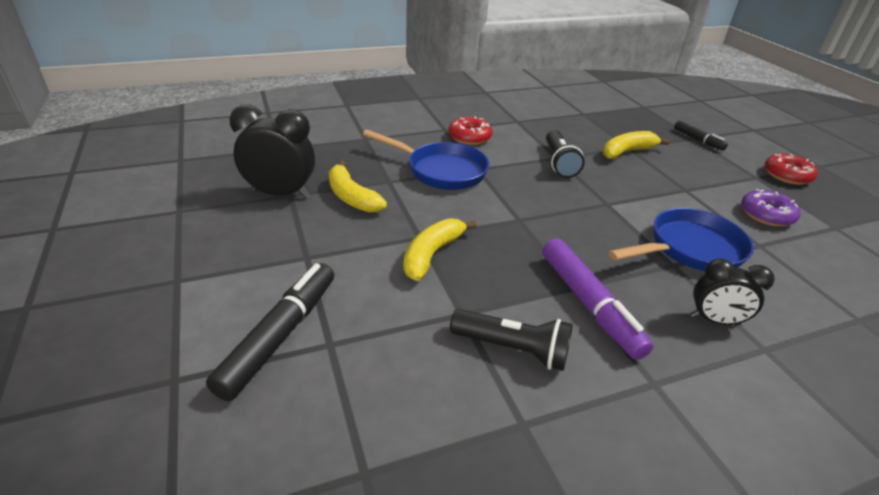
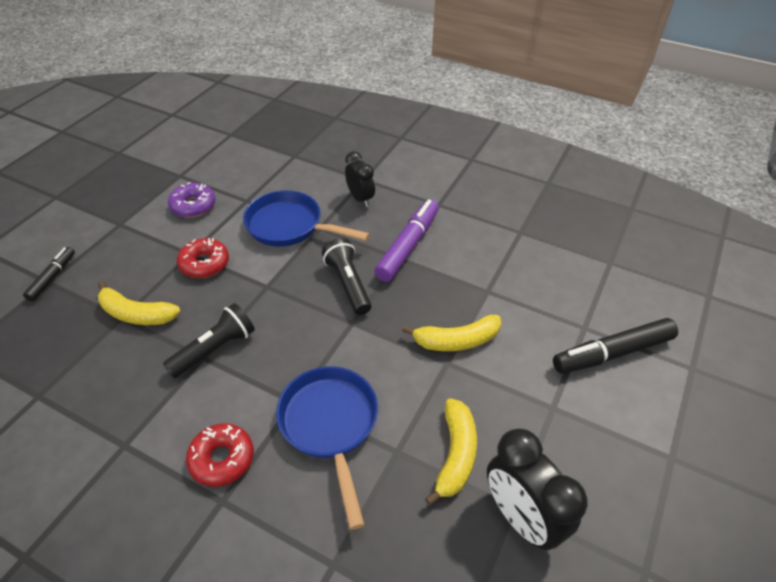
camera: 130 degrees left, 10 degrees up
black flashlight [450,309,573,371] -> black flashlight moved to [322,238,372,315]
red donut [765,154,818,185] -> red donut moved to [177,238,229,278]

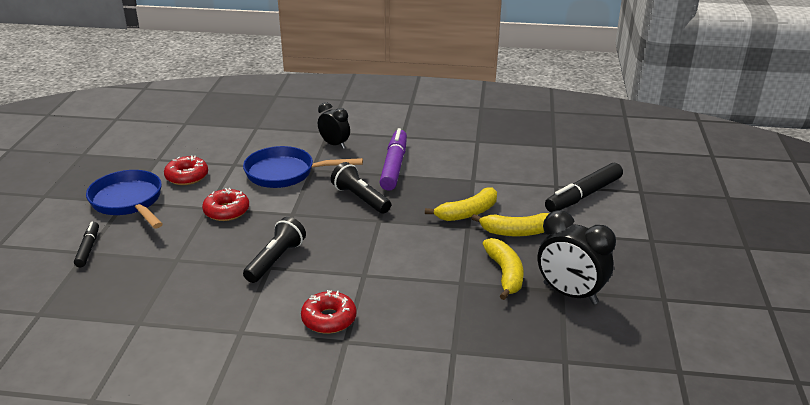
camera: 20 degrees left, 15 degrees down
yellow banana [98,281,180,325] -> yellow banana moved to [471,213,549,236]
purple donut [168,182,216,218] -> red donut [164,155,208,185]
blue pan [276,366,378,530] -> blue pan moved to [86,170,163,228]

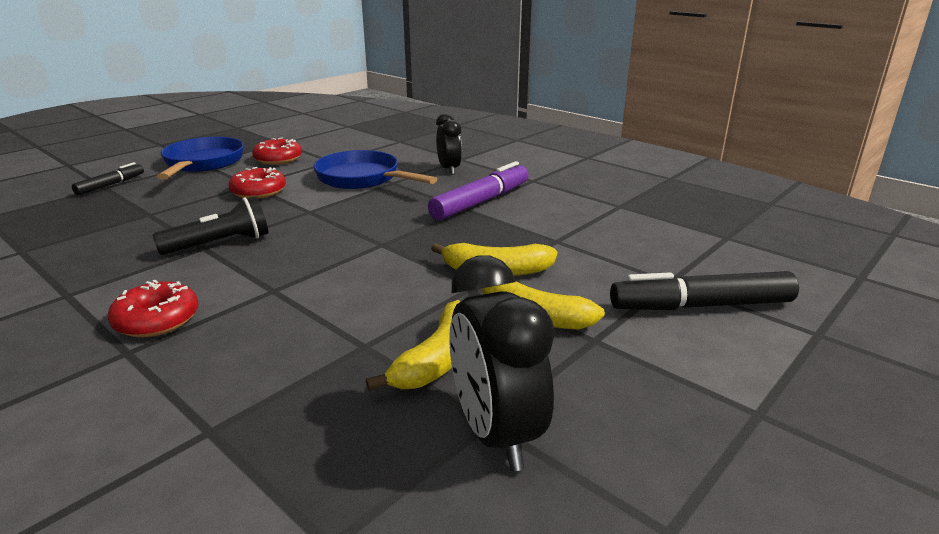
camera: 35 degrees right, 5 degrees down
black flashlight [331,162,391,214] -> none

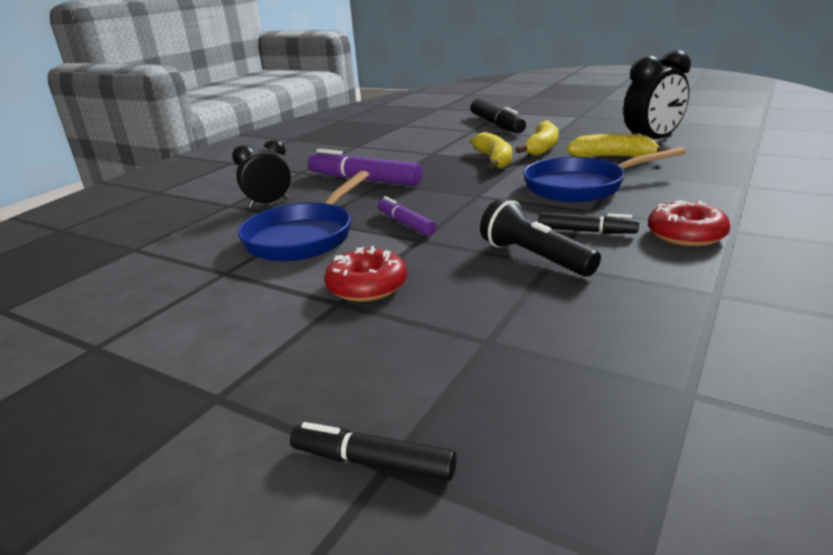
camera: 100 degrees left, 0 degrees up
blue pan [157,137,244,180] -> blue pan moved to [523,147,686,202]
red donut [252,138,302,165] -> none
none -> purple marker [378,196,436,236]
none -> black marker [538,212,639,234]

